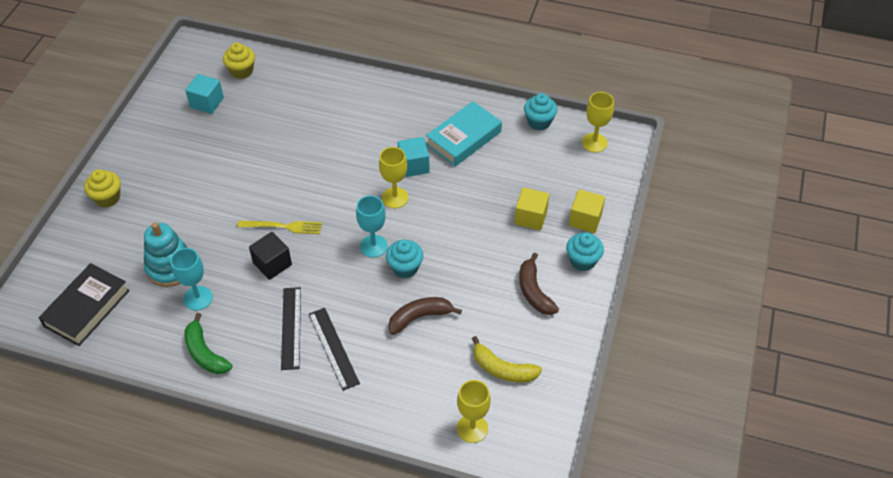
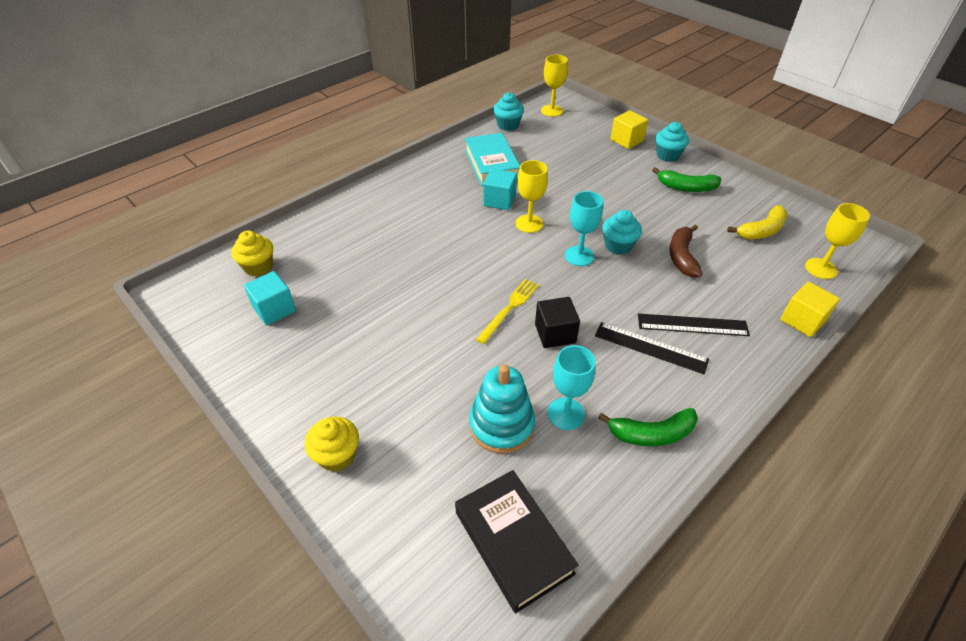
camera: 60 degrees left, 5 degrees down
yellow cube [514,188,549,230] -> yellow cube moved to [780,282,840,337]
brown banana [519,253,559,315] -> green banana [652,167,721,192]

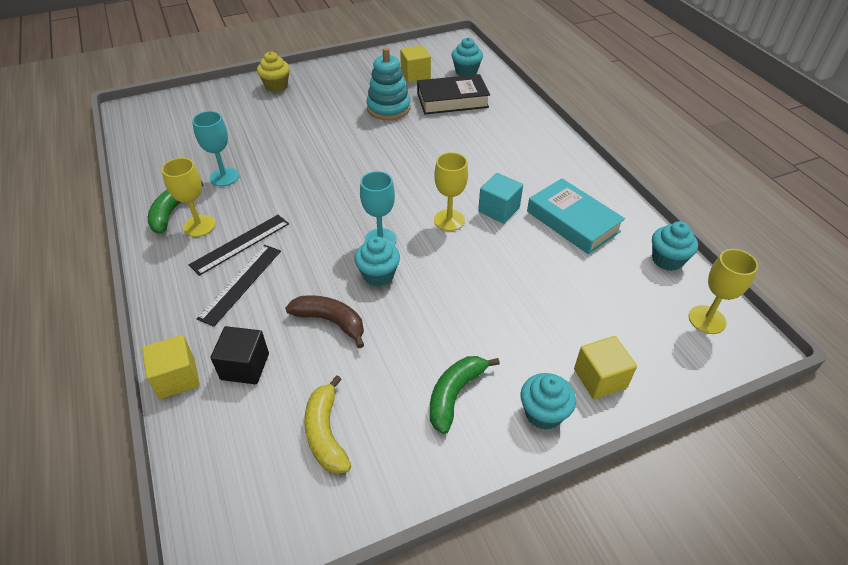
camera: 110 degrees right, 0 degrees up
yellow cupcake [231,231,273,277] -> turquoise cupcake [452,38,483,76]
turquoise cube [244,271,296,325] -> yellow cube [400,45,431,82]
black book [455,470,579,613] -> black book moved to [417,74,490,114]
turquoise book [465,133,520,186] -> turquoise book turned 45 degrees clockwise [527,178,625,254]
turquoise stacking toy [469,364,535,454] -> turquoise stacking toy moved to [366,47,410,120]
yellow fork [476,279,539,344] -> none
black cube [535,297,580,348] -> black cube moved to [211,326,269,384]
yellow goblet [805,203,870,279] -> yellow goblet moved to [162,158,215,237]

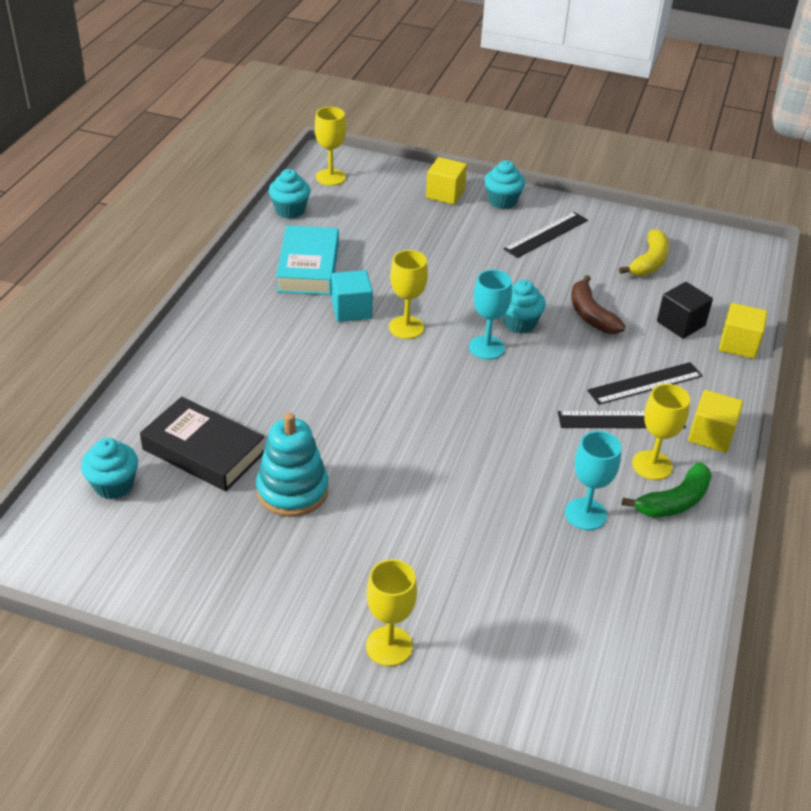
camera: 140 degrees left, 5 degrees down
yellow cupcake [257,51,290,92] -> yellow goblet [366,559,417,666]
yellow cube [400,45,431,82] -> yellow cube moved to [688,390,743,453]
green banana [430,356,500,434] -> black ruler [504,212,588,258]

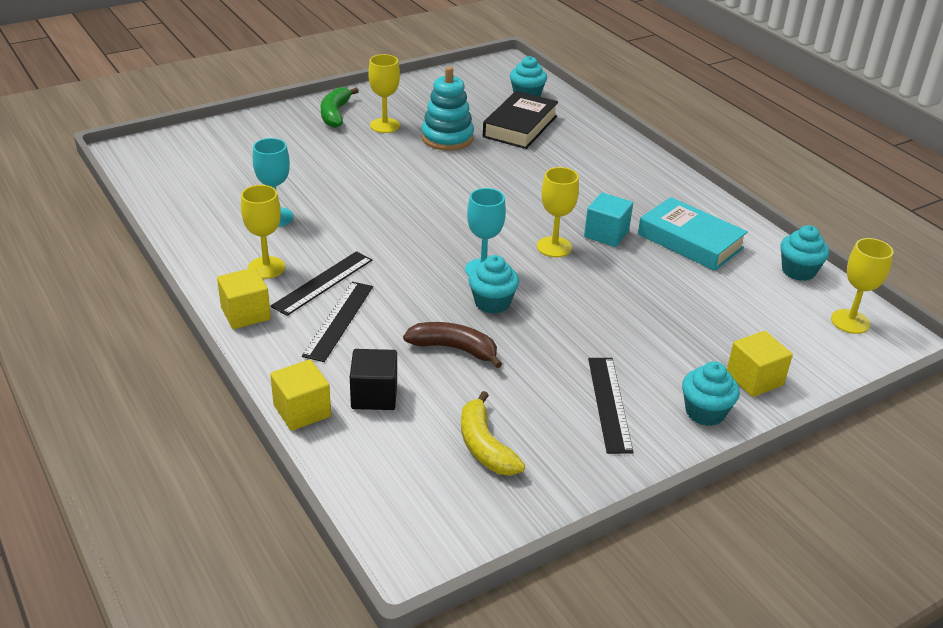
camera: 130 degrees right, 5 degrees down
black book [140,397,265,491] -> black book turned 45 degrees counterclockwise [483,91,558,149]
yellow goblet [366,559,417,666] -> yellow goblet moved to [368,54,400,133]
green banana [622,462,712,518] -> green banana moved to [321,87,359,128]

